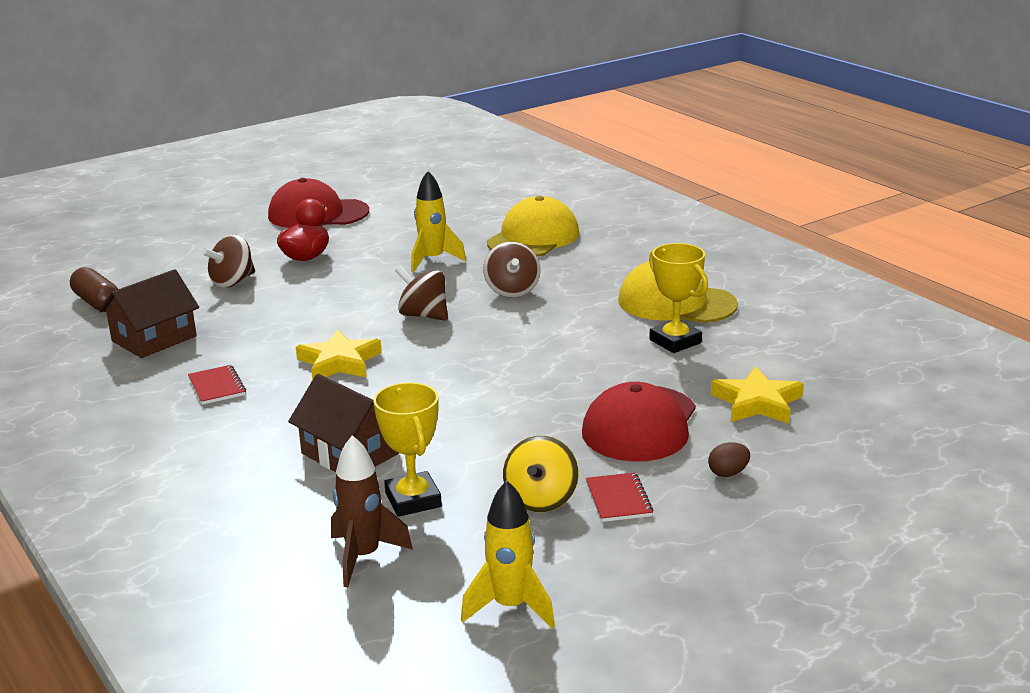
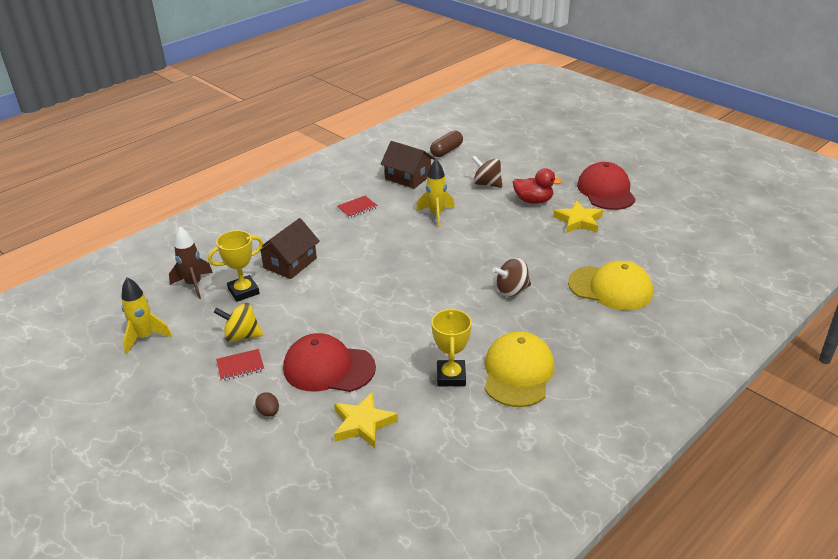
camera: 80 degrees right, 10 degrees up
yellow star [296,330,382,380] -> yellow star moved to [553,200,603,233]
brown spinning top [395,266,448,321] -> none
yellow rocket [411,171,466,272] -> yellow rocket moved to [416,160,455,227]
yellow trophy [649,243,708,353] -> yellow trophy turned 45 degrees counterclockwise [431,308,472,386]

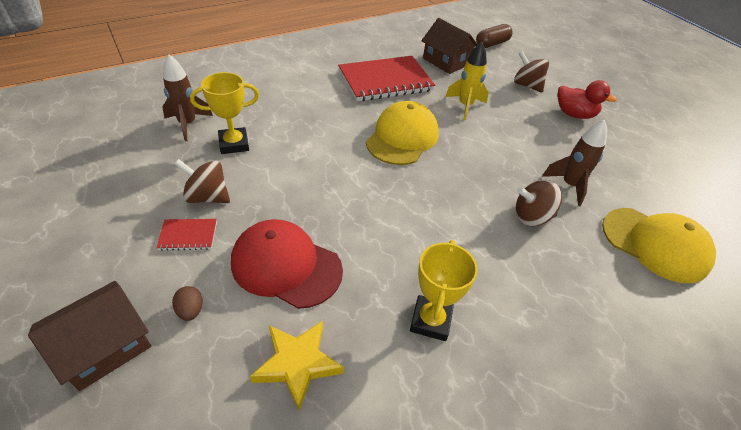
camera: 10 degrees right, 10 degrees up
yellow rocket [121,277,172,354] -> none
yellow spinning top [214,303,263,342] -> brown spinning top [175,159,230,203]
brown house [260,218,320,279] -> brown house moved to [28,281,151,391]
red notebook [337,196,378,218] -> red notebook [338,56,435,101], size x2.31
yellow cap [484,331,555,407] -> yellow cap moved to [366,101,439,165]
yellow star [553,200,603,233] -> none
red cap [577,162,636,210] -> none
none -> brown rocket [542,120,607,206]

